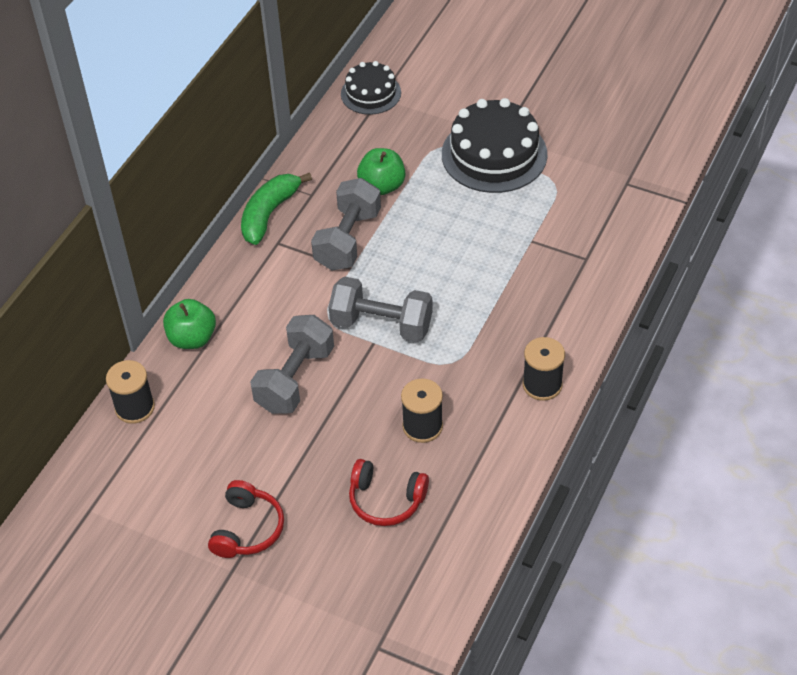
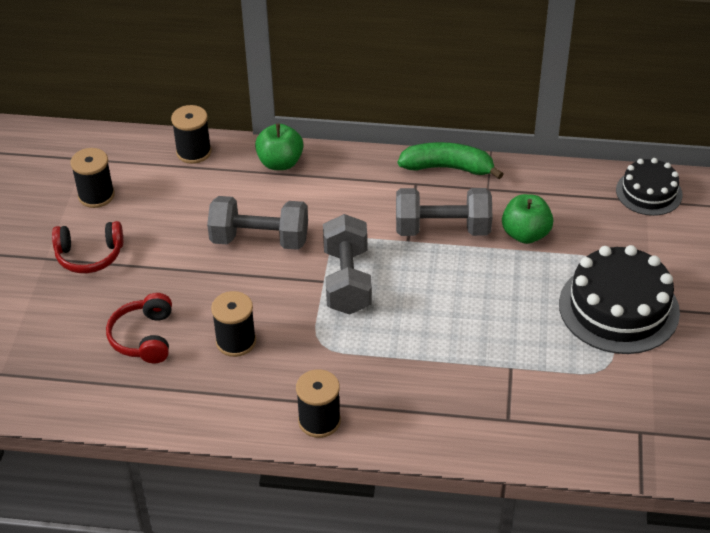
camera: 70 degrees right, 5 degrees down
none -> black spool [70,148,115,208]

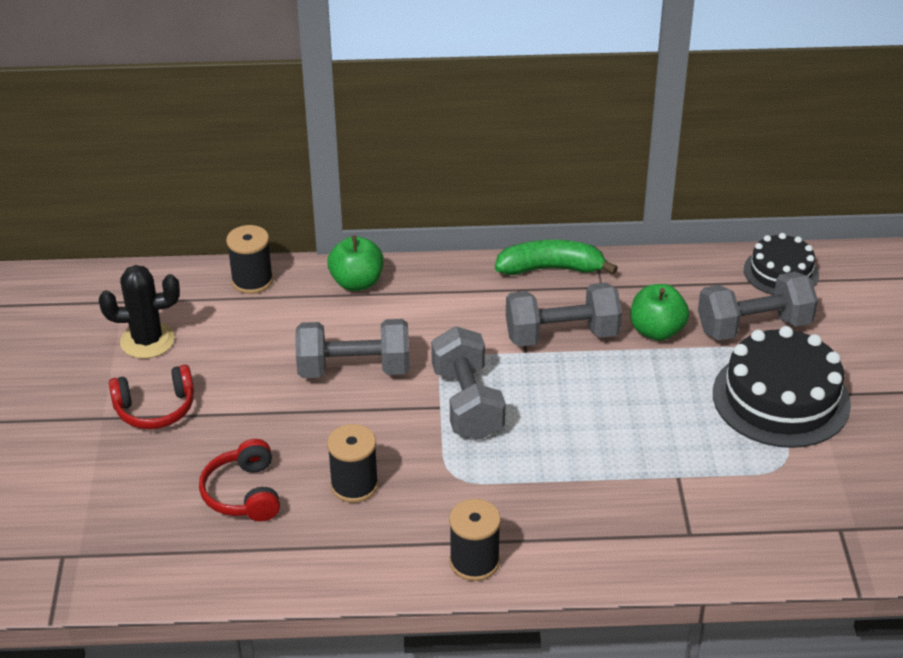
camera: 10 degrees left, 5 degrees down
black spool [70,148,115,208] -> black cactus [99,265,180,359]
none -> grey dumbbell [698,272,818,340]

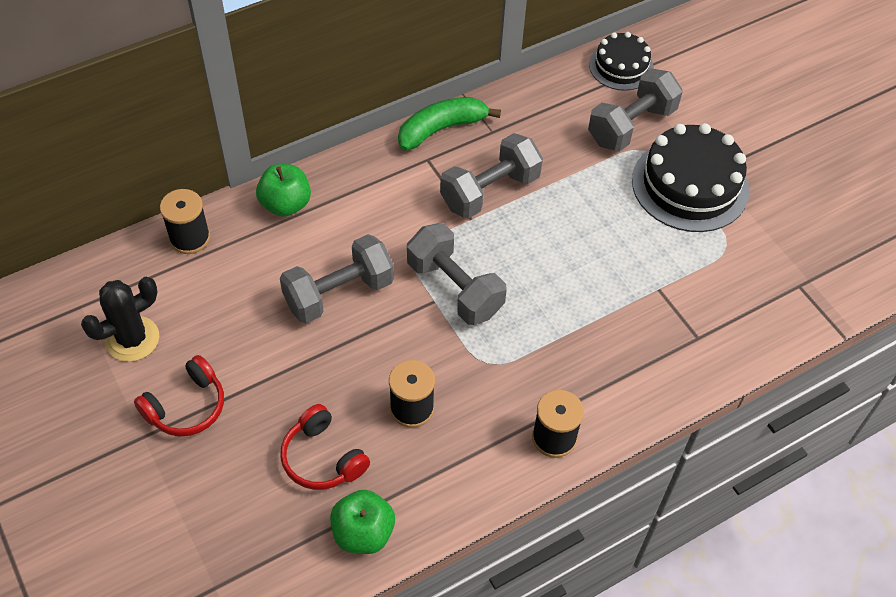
camera: 30 degrees left, 15 degrees up
green apple [630,284,689,341] -> green apple moved to [330,490,395,554]

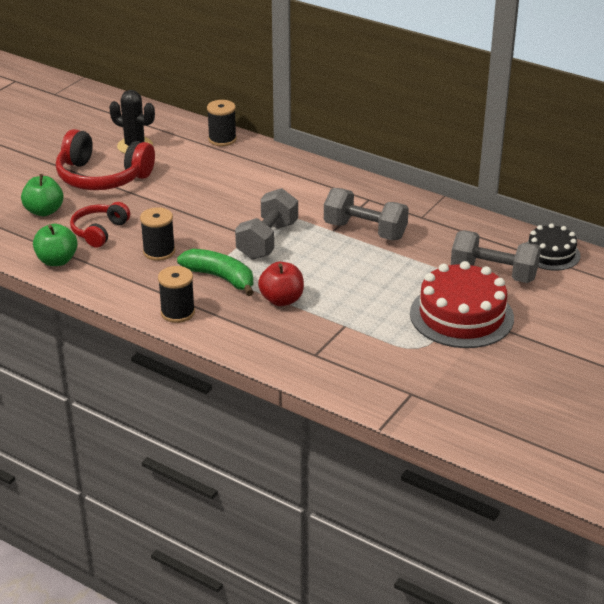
camera: 65 degrees right, 20 degrees down
red headphones [134,355,224,437] -> red headphones [56,129,155,190], size x1.71
green apple [256,164,311,217] -> green apple moved to [21,174,64,216]
grey dumbbell [280,234,394,324] -> none
green banana [398,97,501,151] -> green banana moved to [177,249,254,296]
black cake [632,123,749,232] -> red cake [410,261,514,348]
none -> red apple [258,262,304,306]

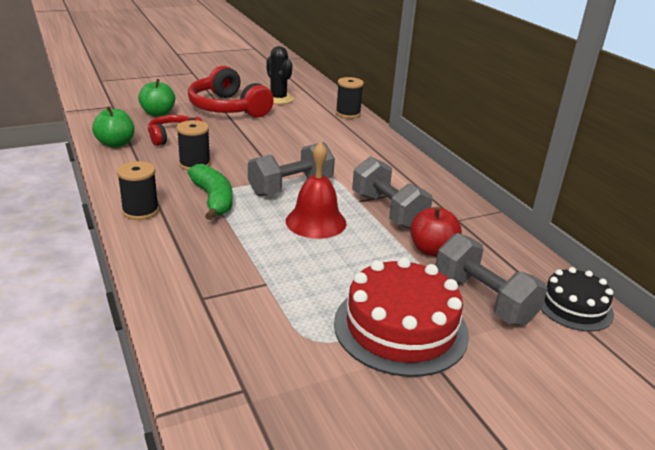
camera: 30 degrees right, 5 degrees down
red apple [258,262,304,306] -> red apple moved to [410,207,462,257]
none -> red bell [286,142,346,239]

